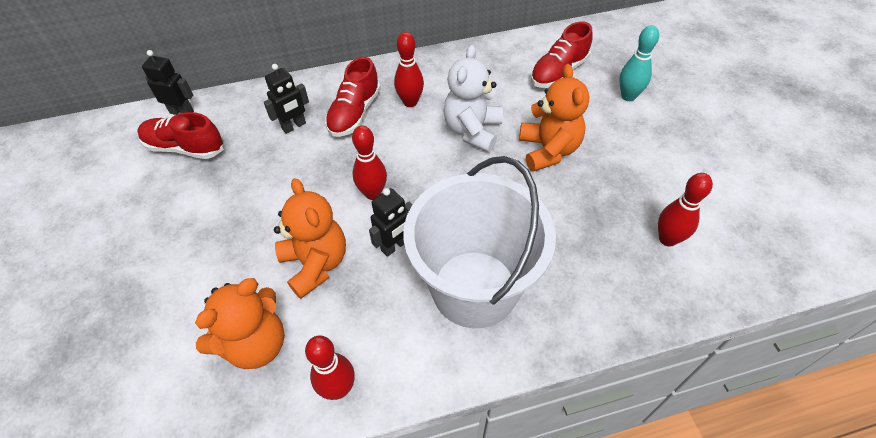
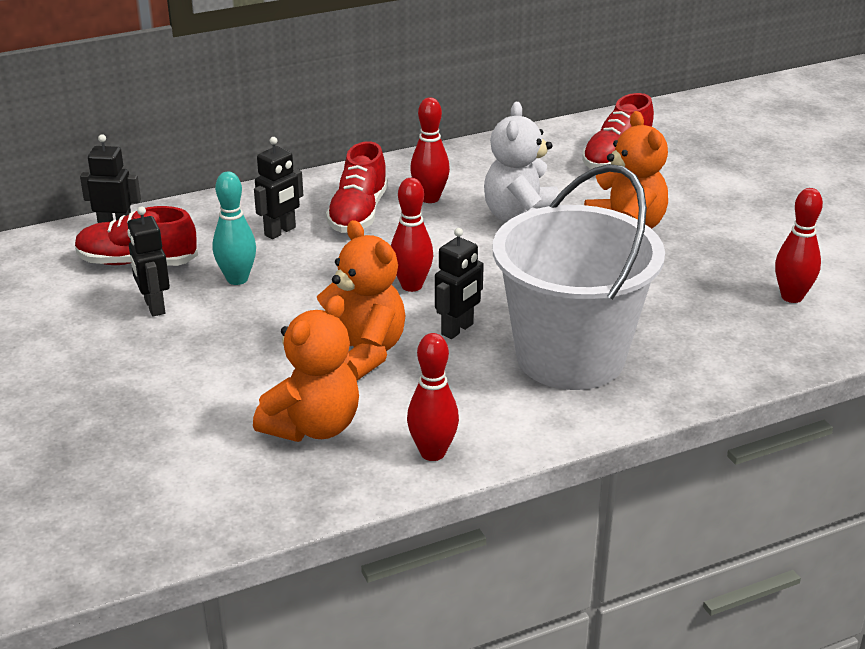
camera: 10 degrees left, 20 degrees down
turquoise bowling pin [619,25,659,101] -> turquoise bowling pin moved to [213,172,256,285]
none -> black robot [127,206,170,316]

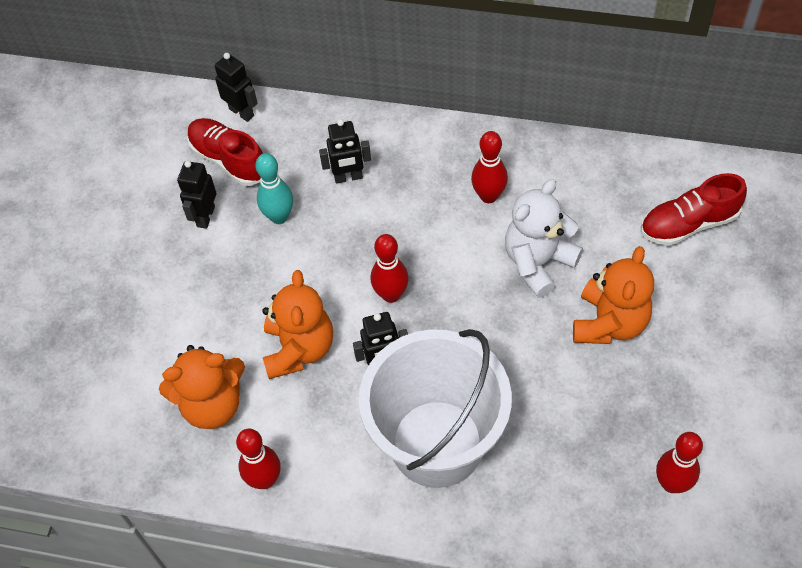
camera: 40 degrees right, 25 degrees up
red shoe [326,141,388,233] -> none

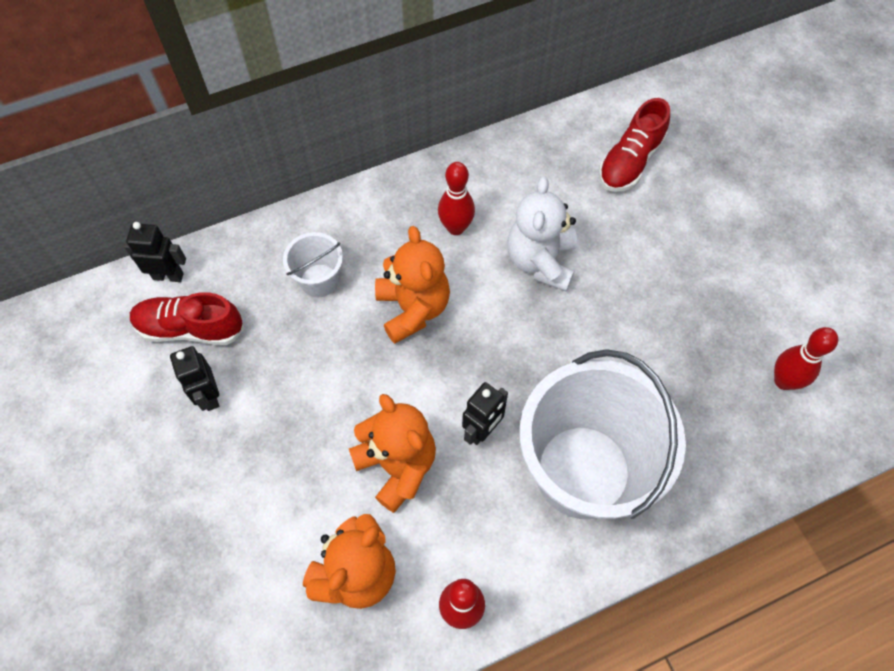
camera: 40 degrees left, 5 degrees up
turquoise bowling pin [255,153,293,224] -> none
black robot [319,119,371,184] -> white bucket [283,232,343,297]
red bowling pin [371,234,409,303] -> none
orange teddy bear [573,246,654,344] -> orange teddy bear moved to [375,226,450,344]

